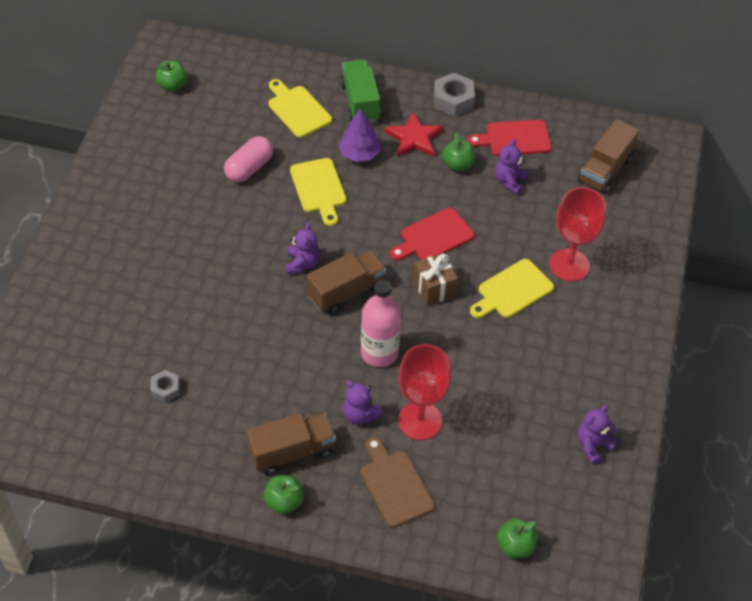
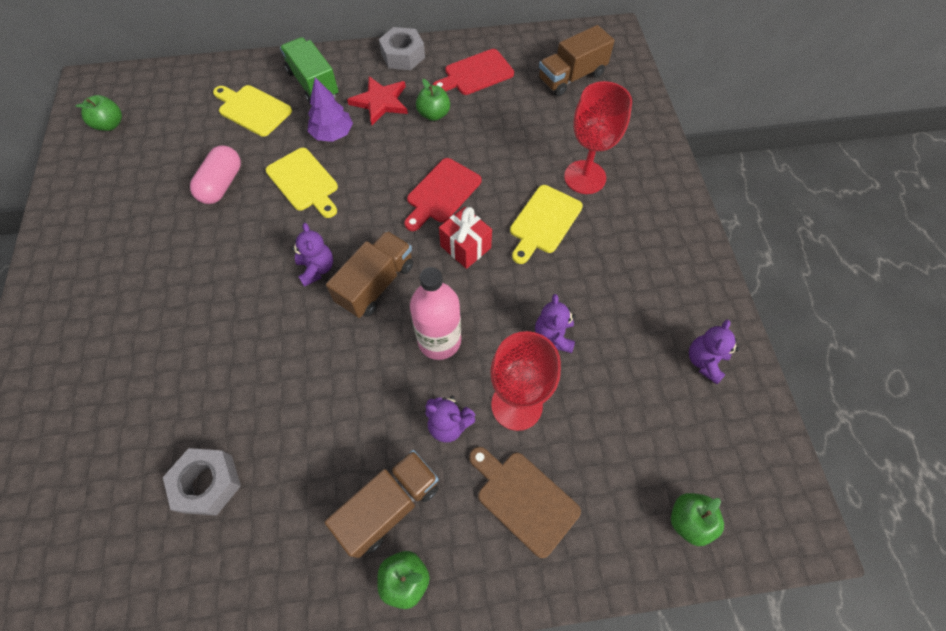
camera: 20 degrees left, 10 degrees up
grey nut [151,370,180,403] -> grey nut [163,448,241,516], size x1.68
brown gift [413,253,458,306] -> red gift [439,207,492,269]
purple teddy bear [495,139,528,195] -> purple teddy bear moved to [535,294,576,353]
brown truck [578,119,640,194] -> brown truck turned 45 degrees clockwise [539,25,615,96]

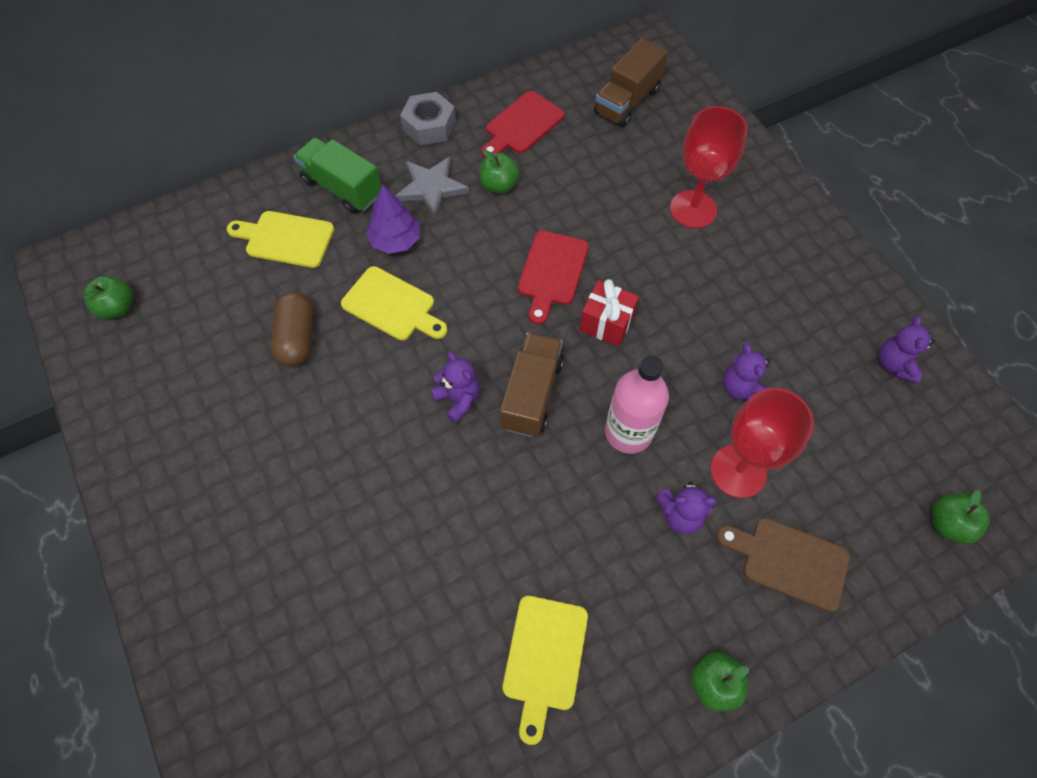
camera: 20 degrees left, 0 degrees up
grey nut [163,448,241,516] -> none
pink capsule [190,145,241,204] -> brown capsule [271,292,313,366]
brown truck [325,450,439,558] -> none
red star [347,76,408,125] -> grey star [395,157,469,218]
yellow cutting board [510,185,583,264] -> yellow cutting board moved to [503,596,588,745]

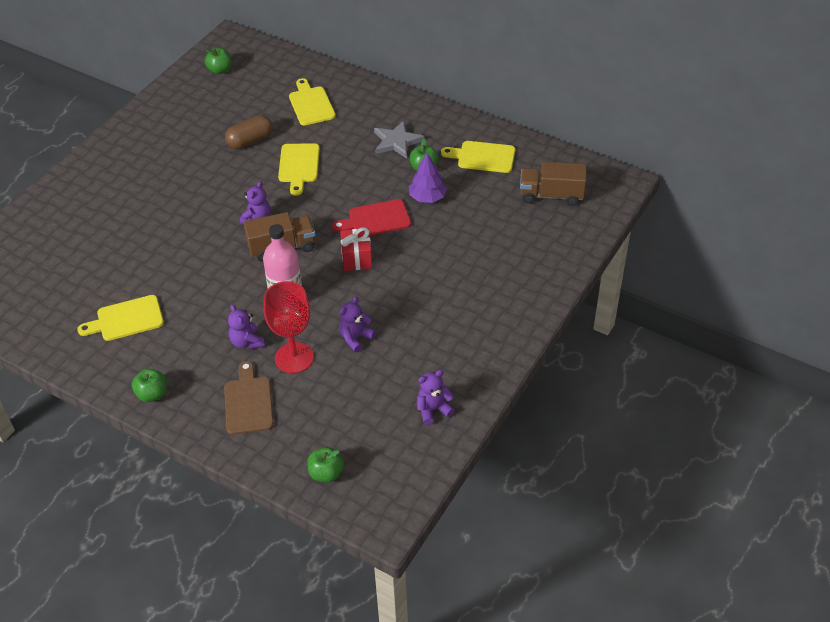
camera: 60 degrees right, 15 degrees down
green truck [293,137,381,214] -> none
purple tree [366,184,420,254] -> purple tree moved to [409,153,447,203]
grey nut [400,92,456,145] -> none
red cutting board [481,91,565,158] -> yellow cutting board [441,141,515,173]
red goblet [670,106,748,228] -> none

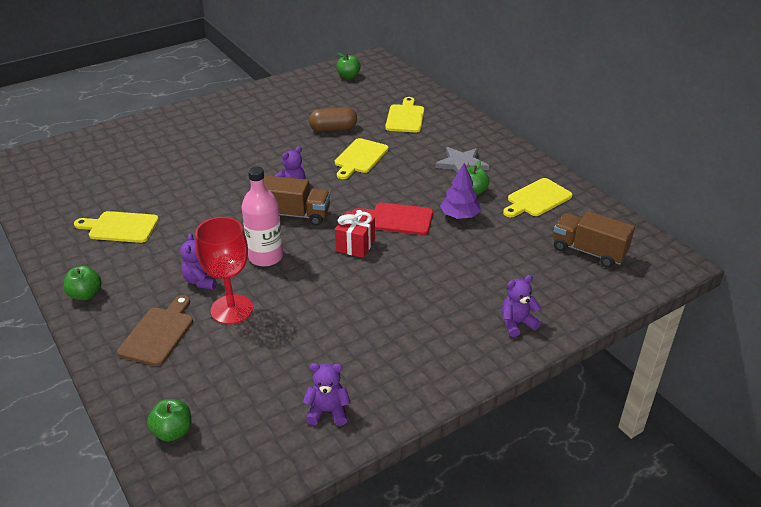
camera: 25 degrees right, 10 degrees down
purple teddy bear [339,297,376,352] -> purple teddy bear moved to [502,275,541,337]
yellow cutting board [441,141,515,173] -> yellow cutting board turned 75 degrees counterclockwise [503,178,573,217]

